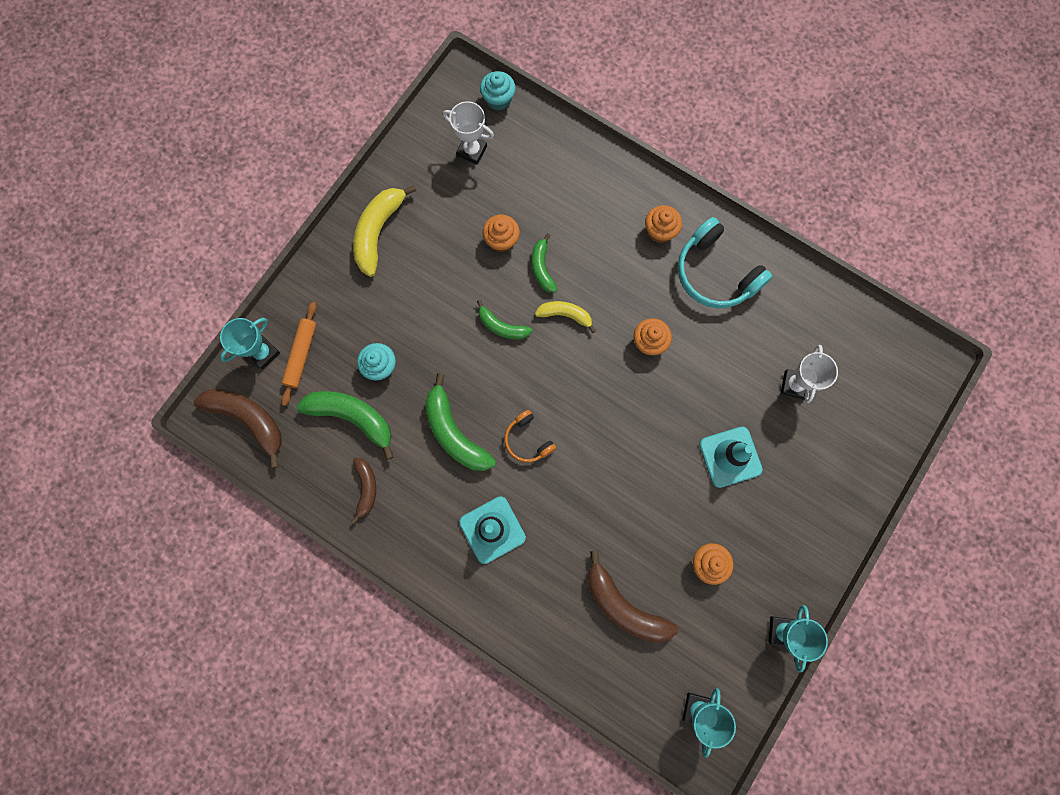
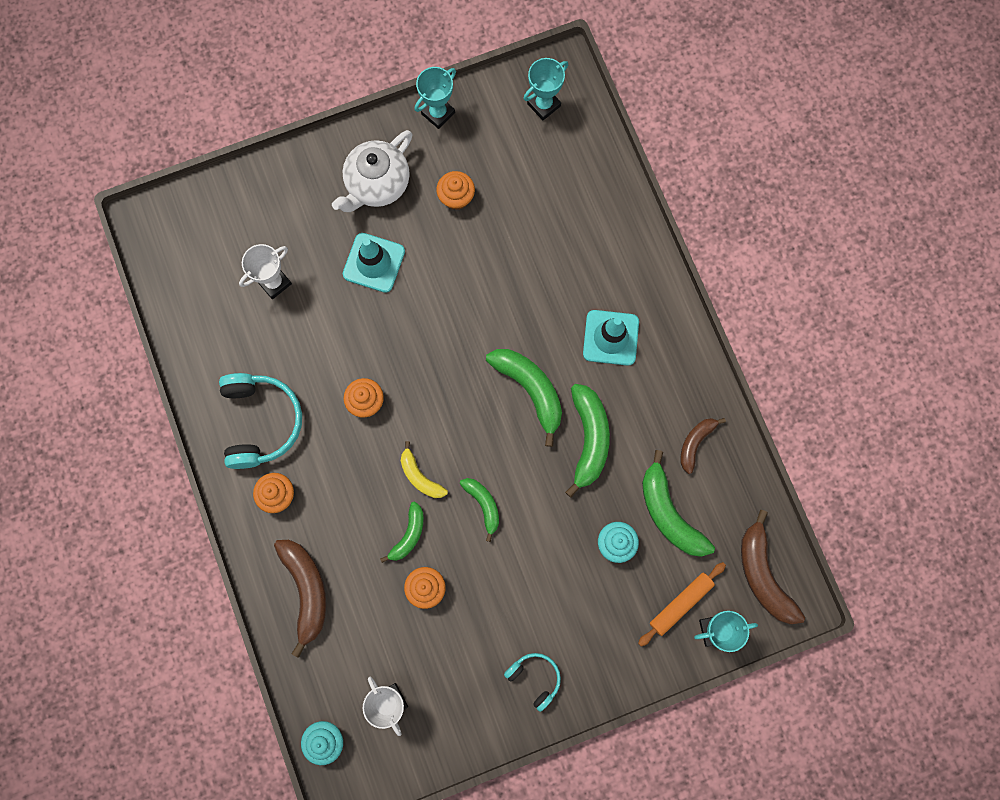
camera: 145 degrees left, 0 degrees up
yellow banana [353,185,416,277] -> turquoise headphones [504,653,561,712]
orange headphones [504,410,556,463] -> green banana [486,349,562,447]
brown banana [588,550,678,643] -> brown banana moved to [274,540,326,658]
none -> white teapot [332,130,412,212]

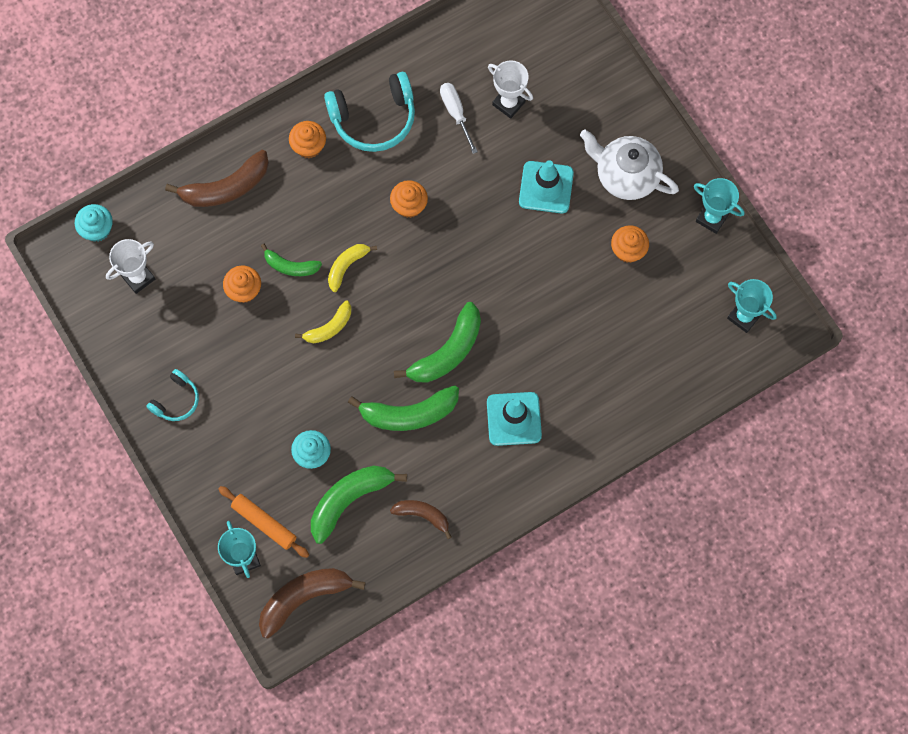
camera: 80 degrees right, 5 degrees down
green banana [460,478,499,542] -> yellow banana [295,301,351,343]
none -> white screwdriver [440,83,478,154]

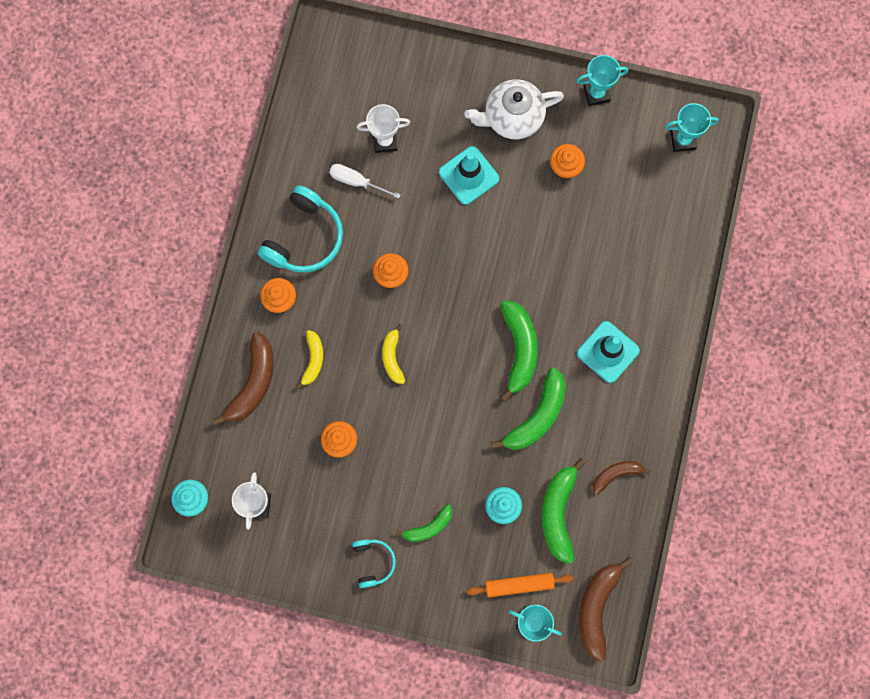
camera: 45 degrees left, 5 degrees up
green banana [261,244,322,276] -> green banana moved to [395,504,452,542]
yellow banana [295,301,351,343] -> yellow banana moved to [296,330,323,389]

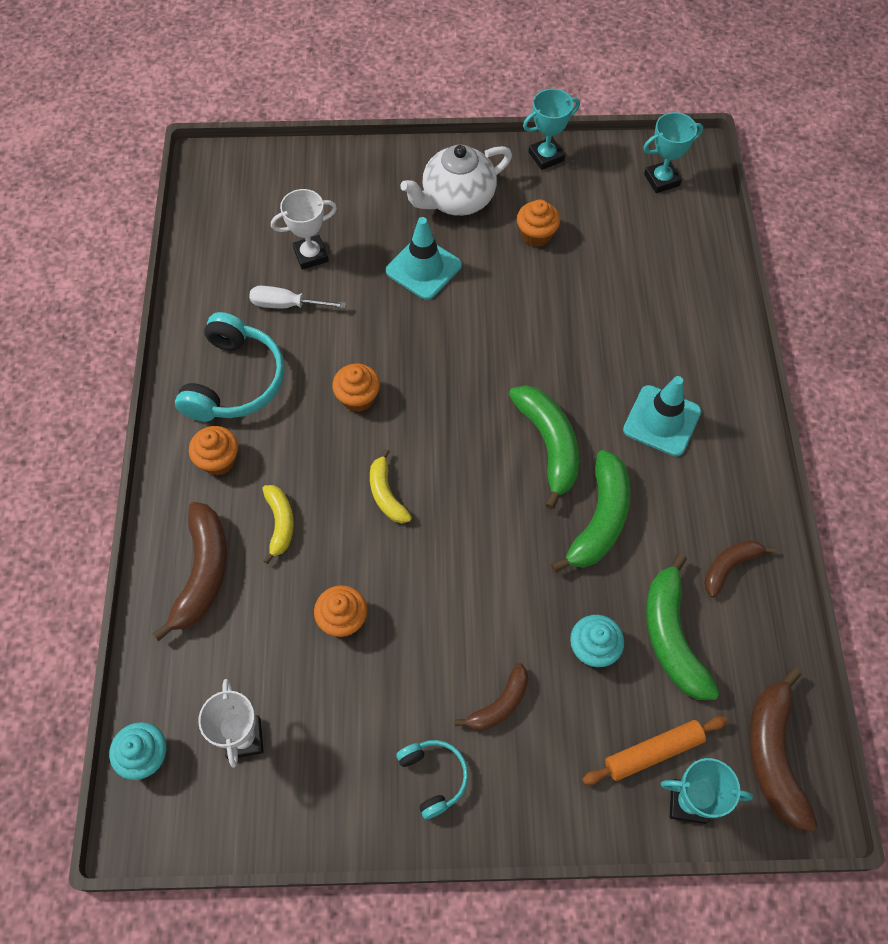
camera: 15 degrees left, 15 degrees down
green banana [395,504,452,542] -> brown banana [455,663,529,731]

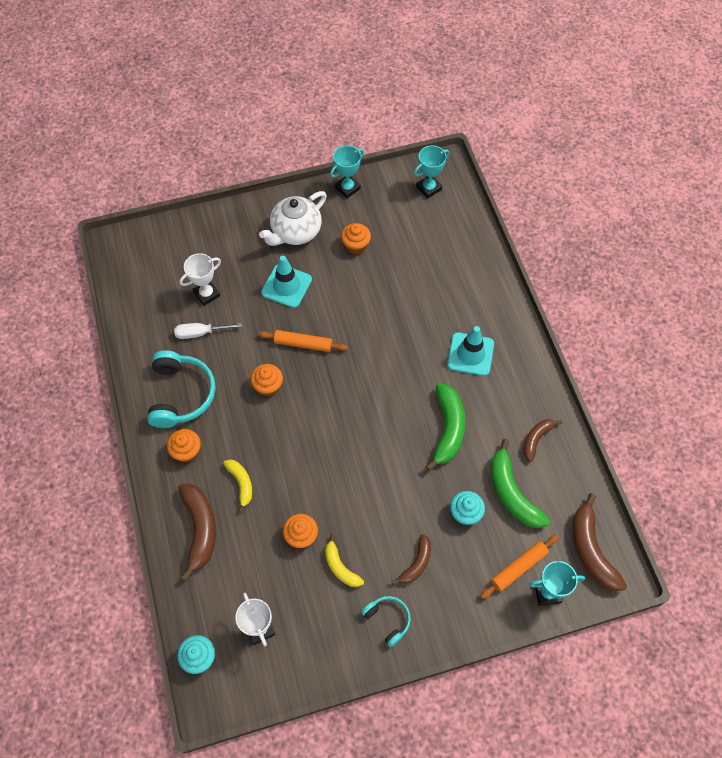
camera: 15 degrees left, 0 degrees up
yellow banana [370,449,412,523] -> yellow banana moved to [325,534,364,587]
green banana [509,385,579,510] -> none
none -> orange rolling pin [258,330,348,352]

